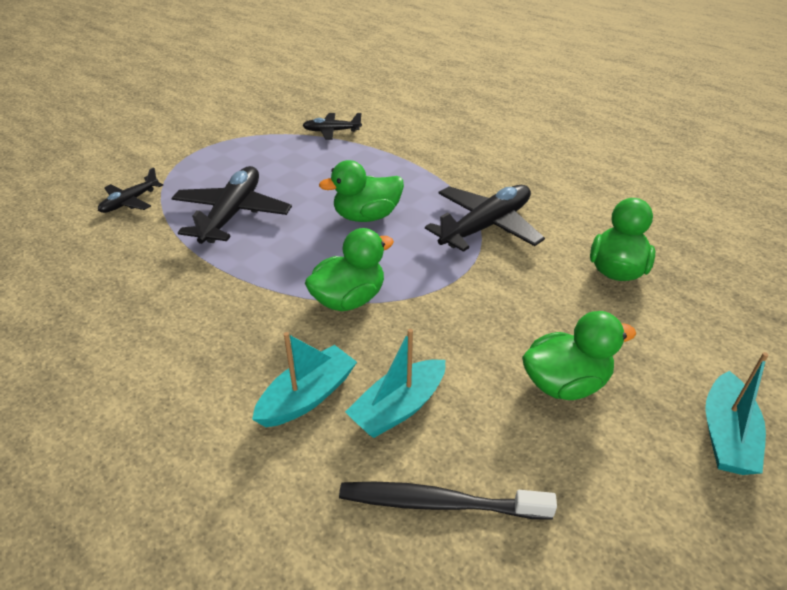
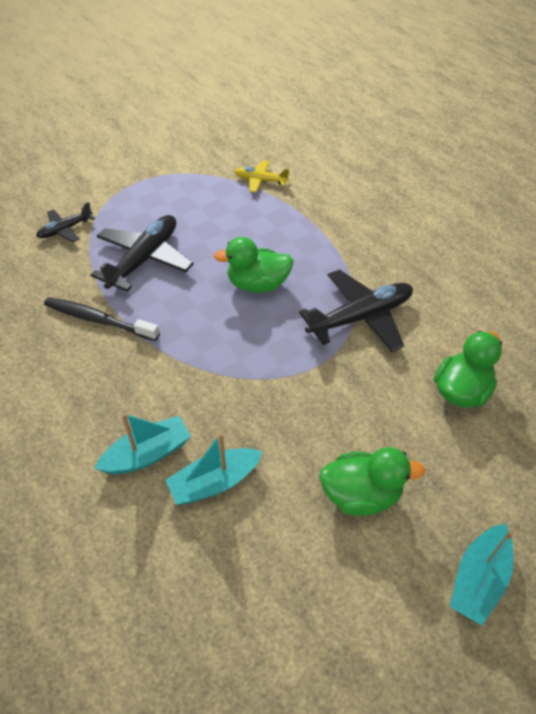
camera: 15 degrees right, 10 degrees up
black plane [302,113,362,140] -> yellow plane [234,160,289,193]
green duck [305,228,394,311] -> none
black toothbrush [339,482,557,520] -> black toothbrush moved to [44,297,160,341]

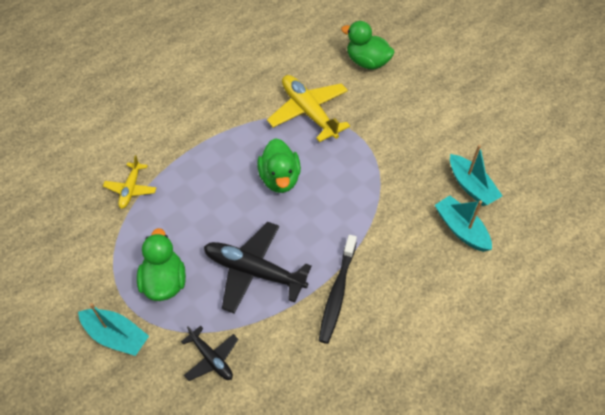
camera: 95 degrees left, 5 degrees up
black plane [299,269,413,352] -> yellow plane [267,75,350,142]
green duck [319,447,425,516] -> green duck moved to [137,228,186,301]
turquoise boat [450,523,514,626] -> turquoise boat moved to [78,303,149,356]

